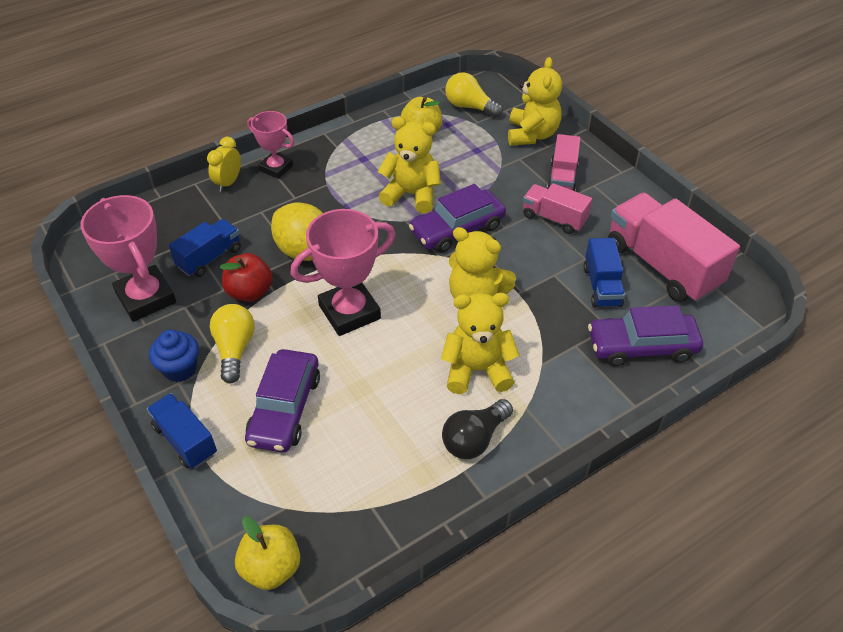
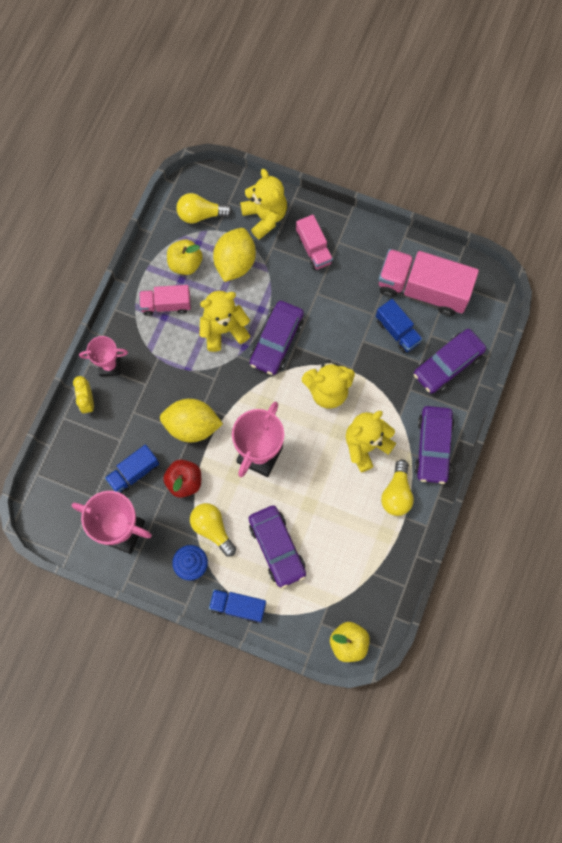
camera: 35 degrees left, 25 degrees up
blue truck [169,219,241,277] -> blue truck turned 135 degrees counterclockwise [105,444,159,494]
black light bulb [442,399,513,459] -> yellow light bulb [381,460,414,516]
pink truck [523,183,592,234] -> pink truck moved to [139,285,191,316]
none -> yellow lemon [213,228,256,282]
none -> purple car [414,406,455,484]

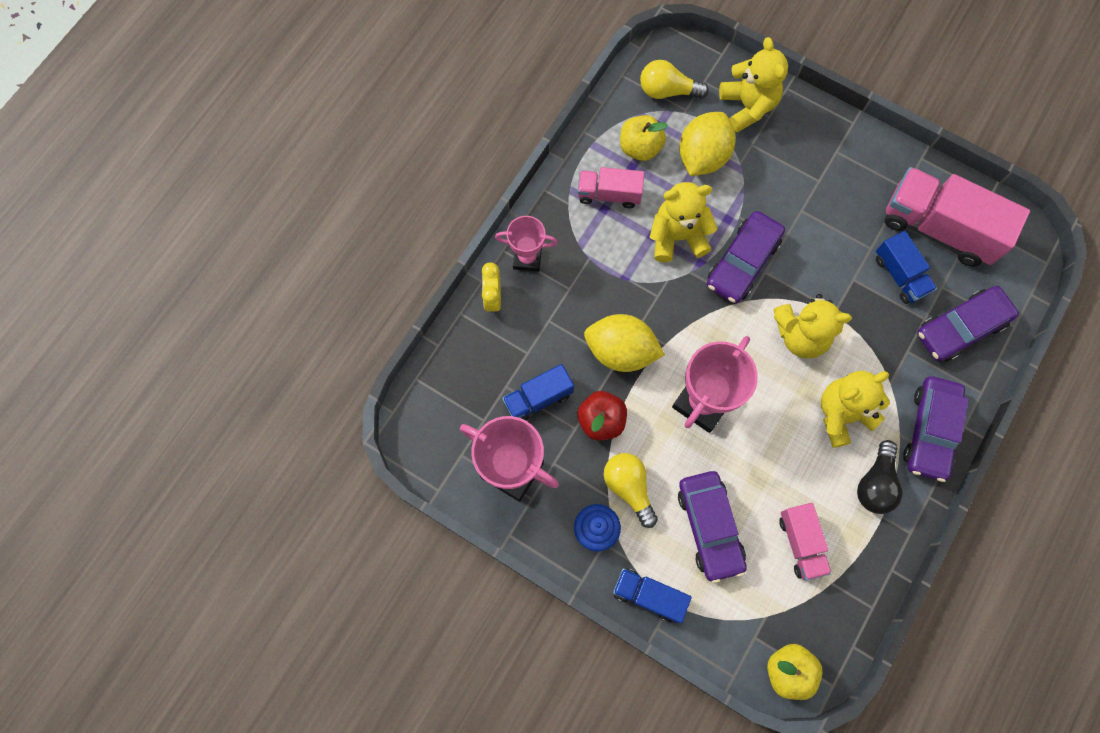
camera: 10 degrees right, 0 degrees up
pink truck [296,215,333,270] -> pink truck moved to [779,503,832,581]
yellow light bulb [381,460,414,516] -> black light bulb [857,440,903,514]

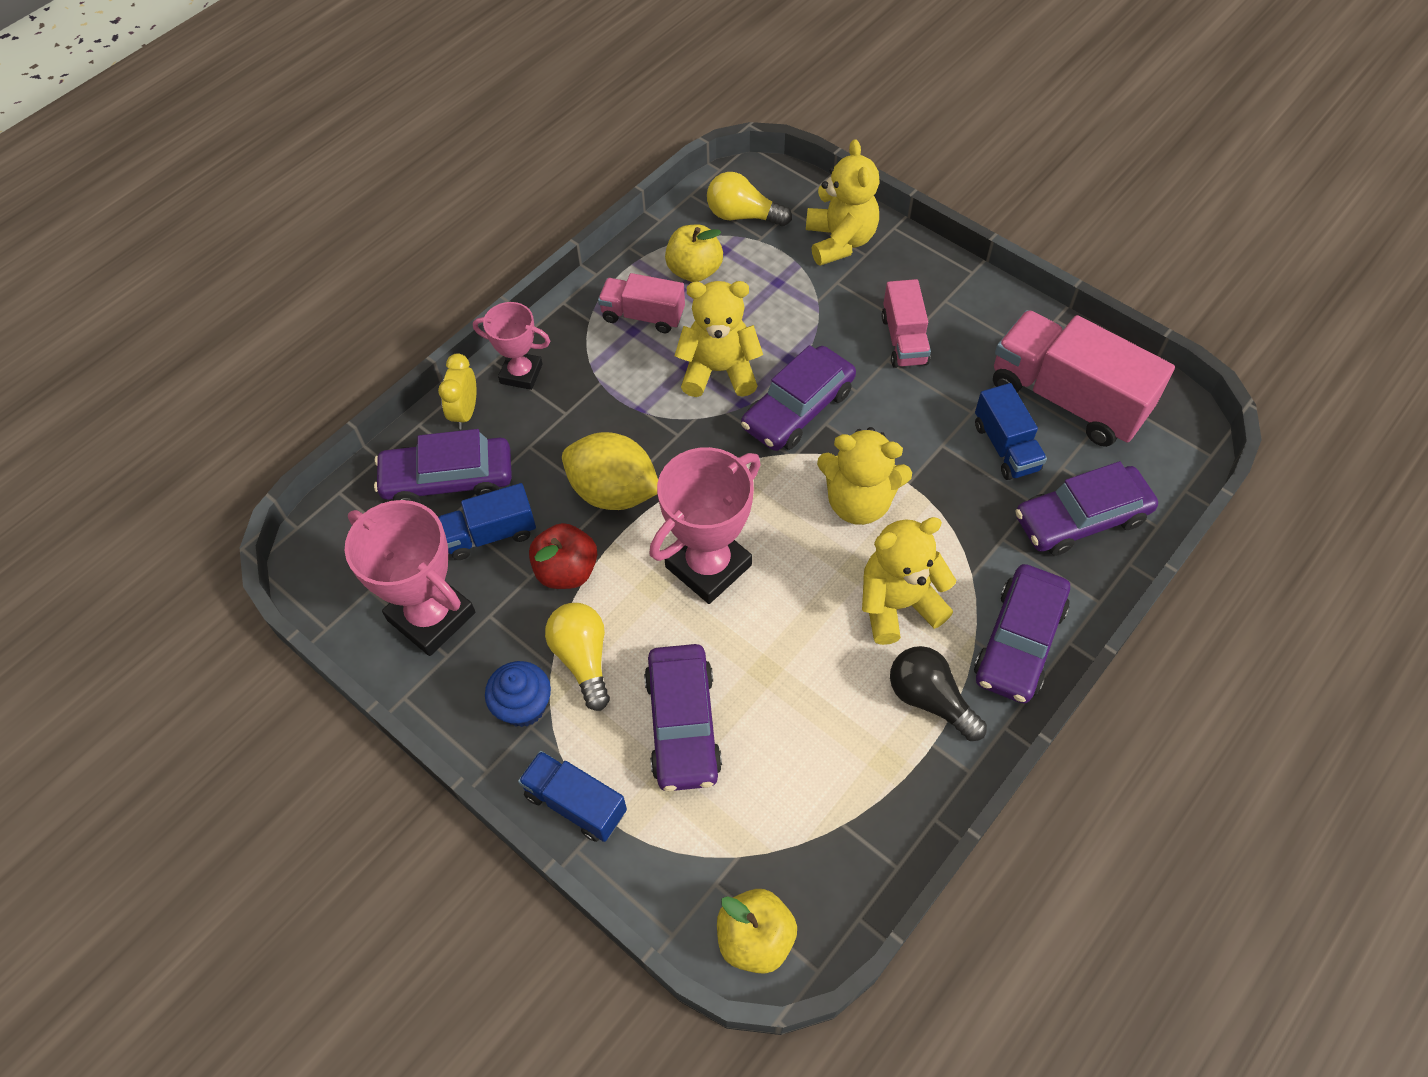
camera: 10 degrees right, 15 degrees down
yellow lemon [679,112,736,176] -> none
pink truck [779,503,832,581] -> pink truck moved to [881,279,931,368]
black light bulb [857,440,903,514] -> black light bulb turned 105 degrees clockwise [890,646,987,741]
none -> purple car [374,429,512,503]

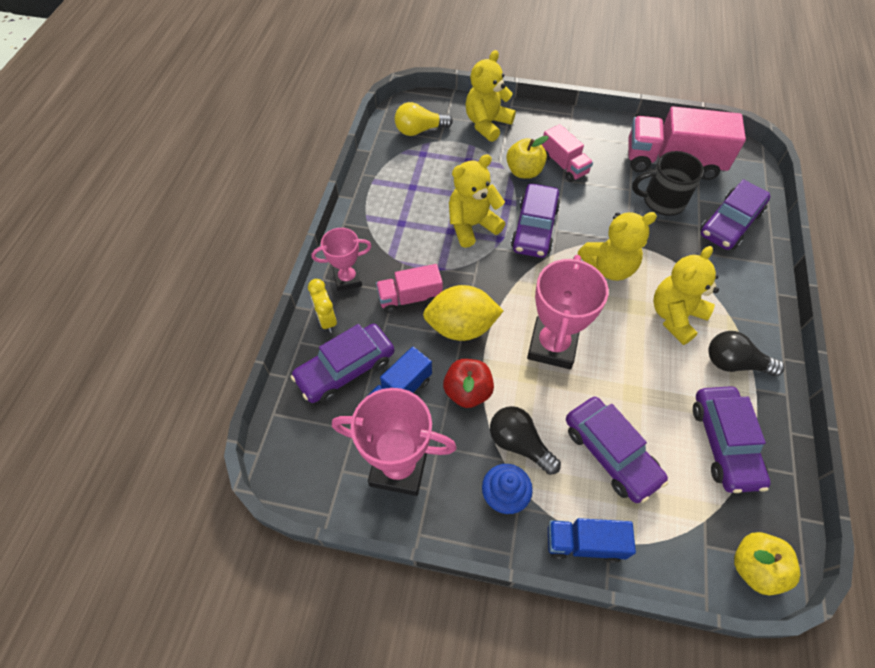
camera: 30 degrees left, 0 degrees up
yellow light bulb [545,603,610,711] -> black light bulb [490,406,561,475]
pink truck [598,273,685,333] -> pink truck moved to [376,264,443,313]
yellow apple [665,225,723,282] -> yellow apple moved to [506,136,549,179]
yellow teddy bear [806,139,880,266] -> yellow teddy bear turned 105 degrees counterclockwise [466,50,516,142]
purple car [974,564,1070,704] -> purple car moved to [693,386,771,493]
blue truck [975,383,1047,480] -> black mug [632,151,704,216]

